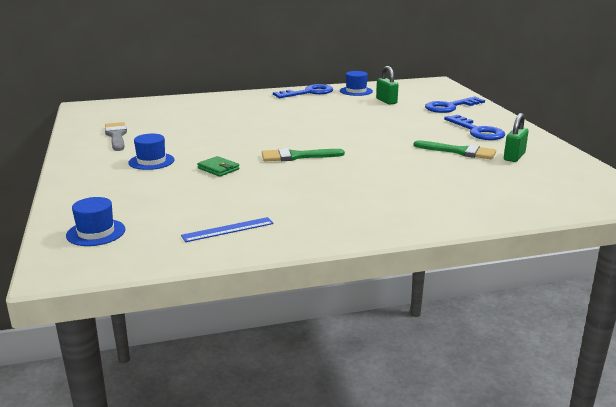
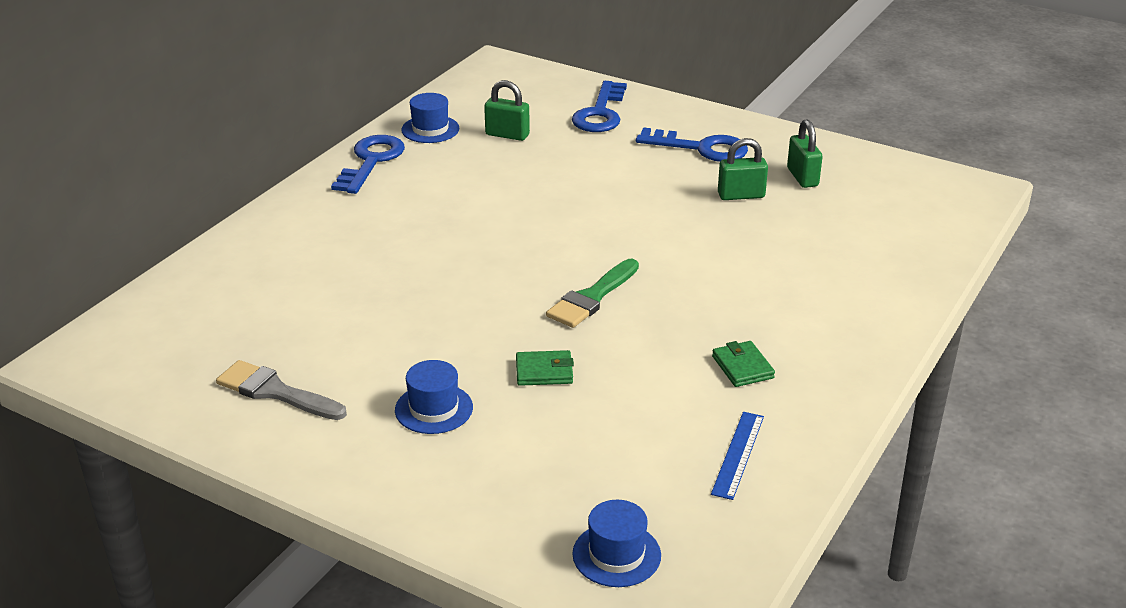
camera: 45 degrees left, 10 degrees up
green brush [414,140,496,159] -> green padlock [718,138,768,200]
none -> green wallet [712,341,775,387]

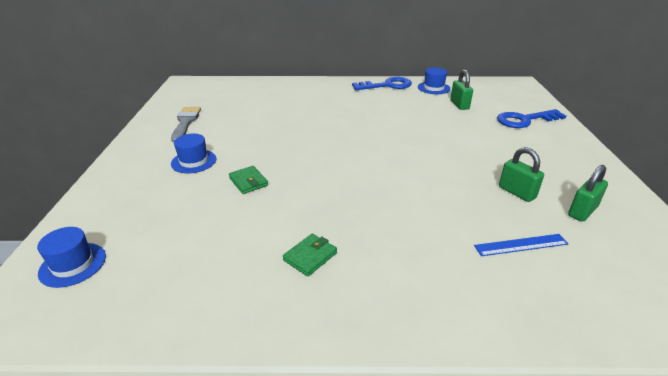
camera: 60 degrees right, 0 degrees up
green brush [546,259,639,328] -> none
blue key [636,127,748,162] -> none
blue ruler [711,412,764,500] -> blue ruler moved to [474,234,568,256]

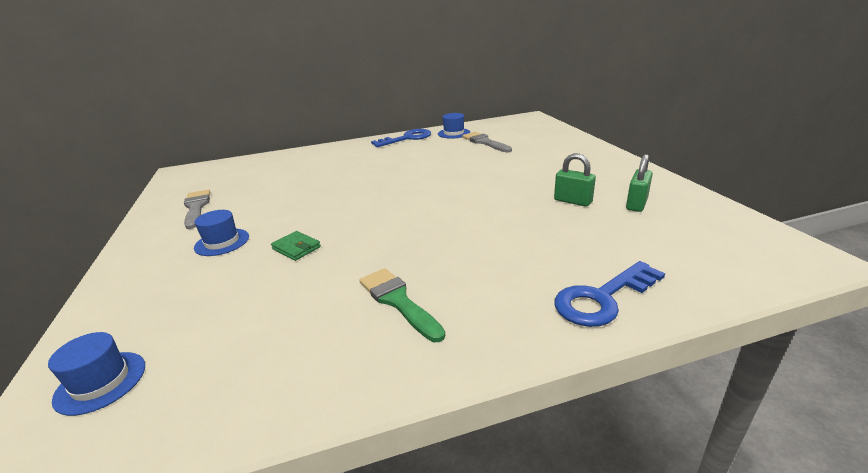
camera: 15 degrees left, 5 degrees down
green wallet [283,234,337,276] -> green brush [359,268,445,342]
green padlock [450,69,473,110] -> grey brush [462,132,512,153]
blue ruler [474,234,568,256] -> none
blue key [497,109,566,128] -> blue key moved to [554,261,665,327]

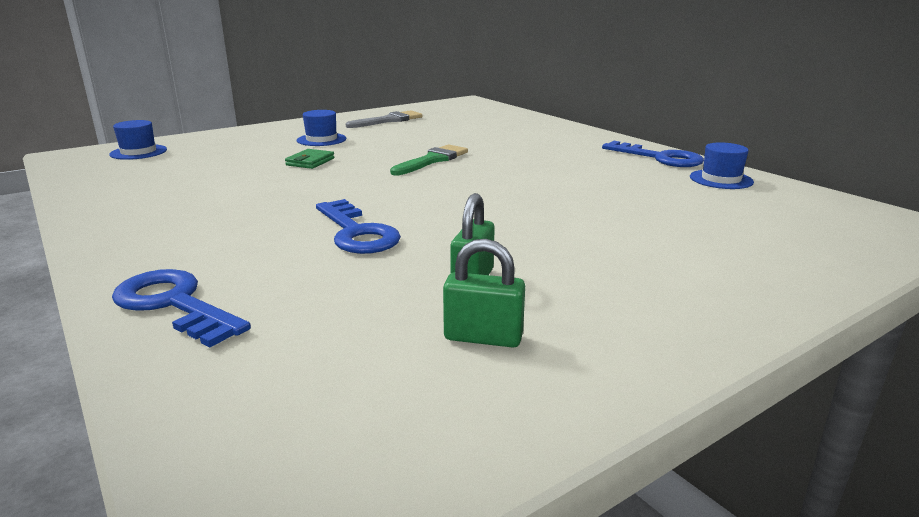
camera: 70 degrees right, 5 degrees down
green brush [359,268,445,342] -> green brush moved to [390,144,468,175]
grey brush [462,132,512,153] -> none
none -> blue key [316,199,401,254]

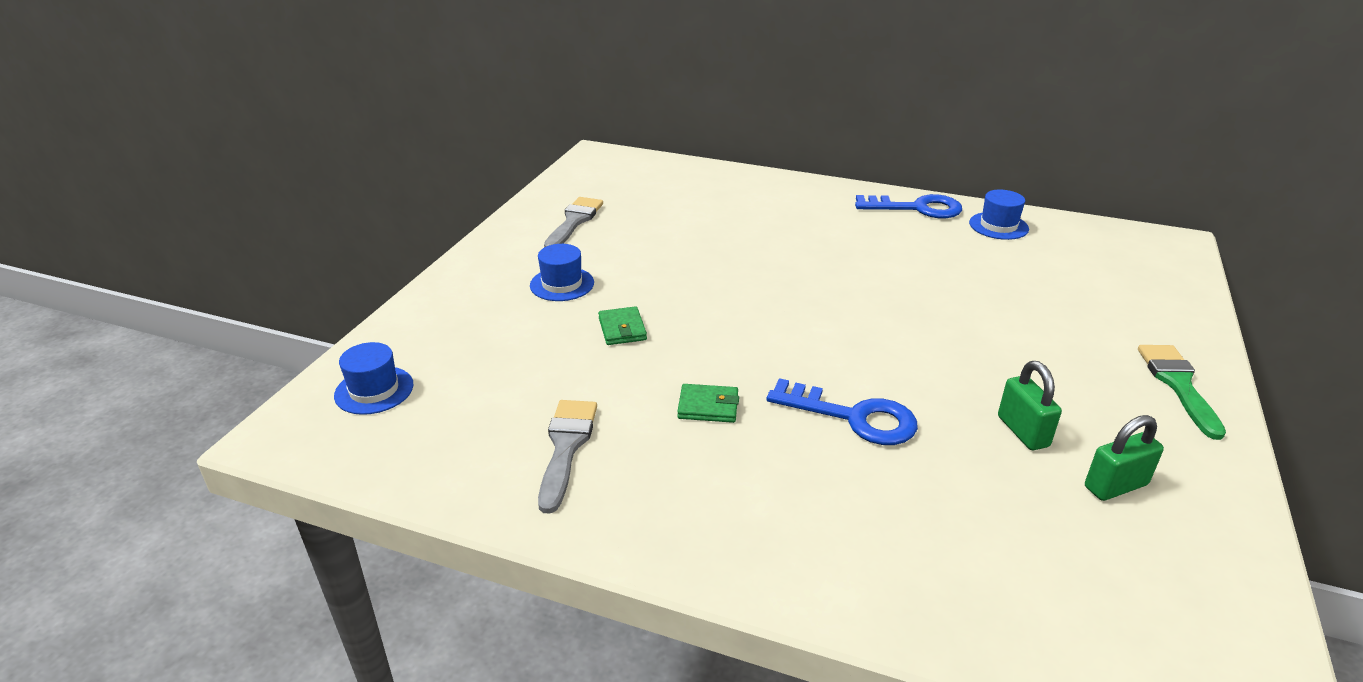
camera: 35 degrees left, 10 degrees up
blue key [112,269,251,347] -> none
green brush [390,144,468,175] -> green brush moved to [1138,345,1226,440]
none -> grey brush [538,400,597,514]
none -> green wallet [677,384,739,423]

